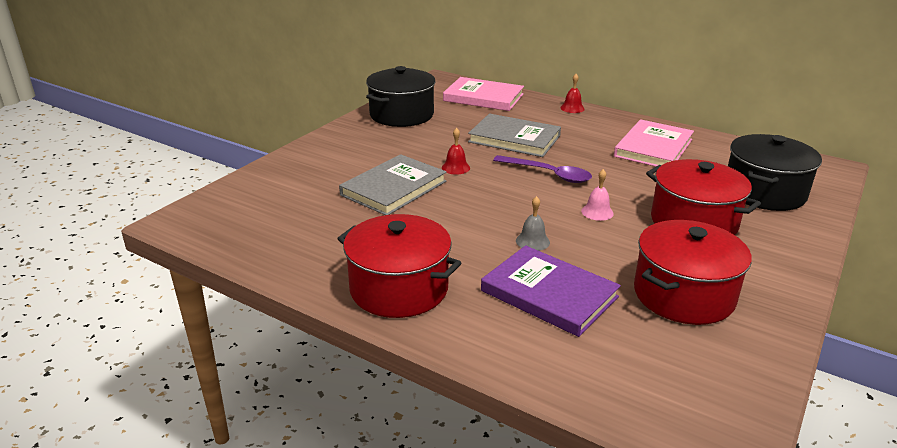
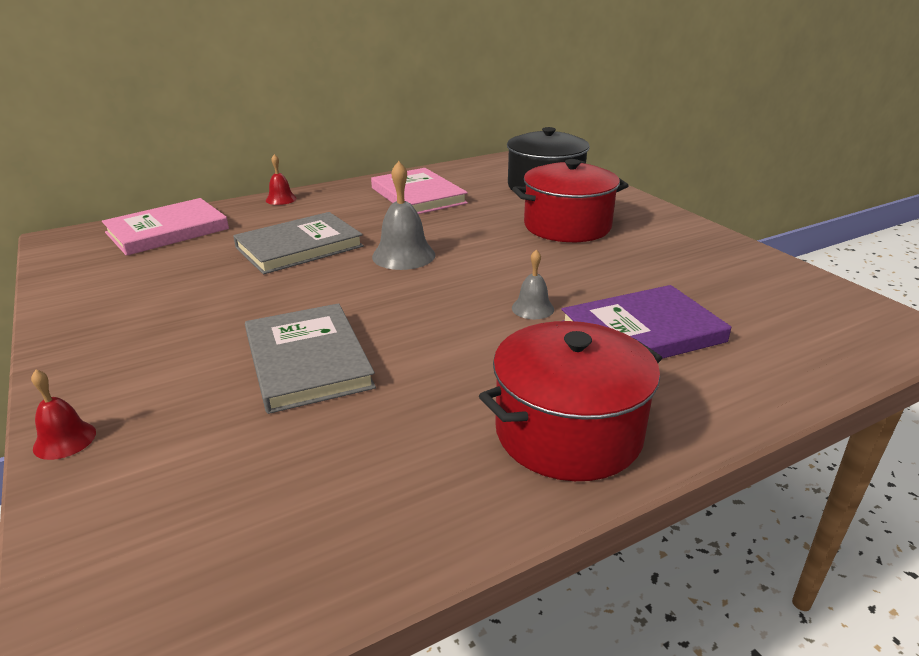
camera: 60 degrees left, 0 degrees up
black pot [366,66,436,127] -> none
red bell [442,128,470,175] -> red bell moved to [31,370,96,460]
purple spoon [493,155,592,183] -> grey bell [372,161,436,270]
pink bell [581,169,614,221] -> none
red pot [634,220,752,325] -> none

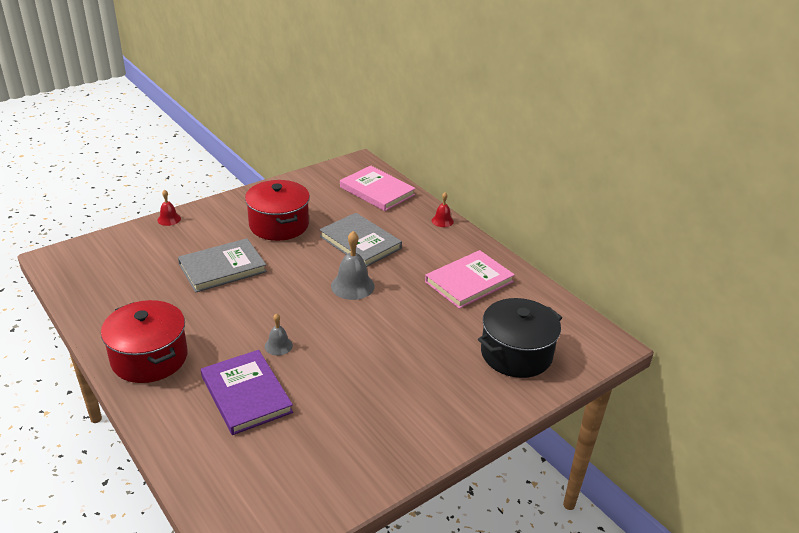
camera: 80 degrees right, 5 degrees up
red pot [512,159,629,242] -> red pot moved to [245,180,310,241]

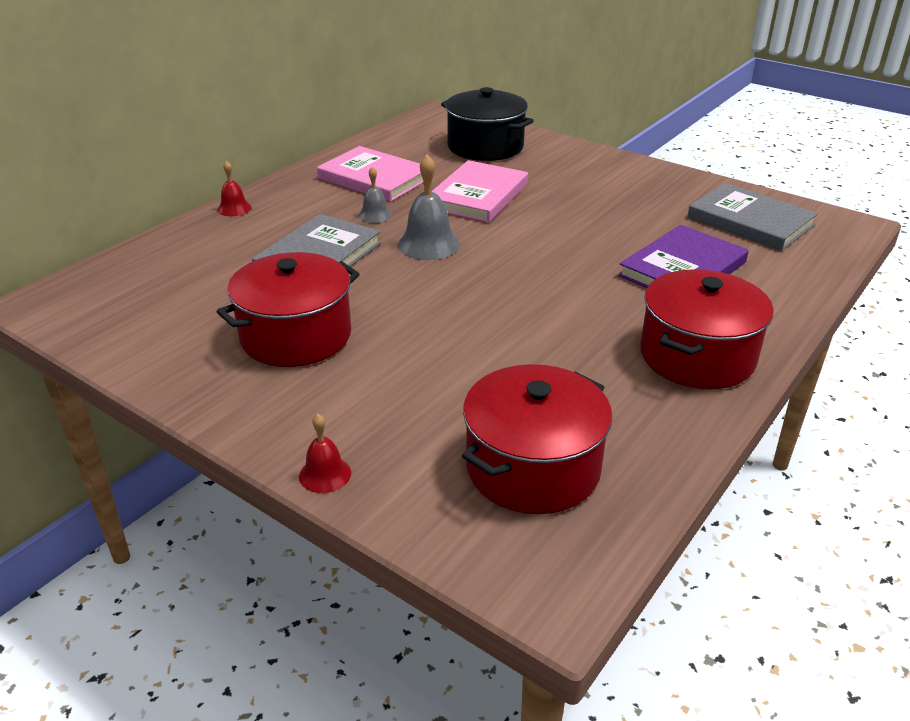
camera: 105 degrees left, 0 degrees up
grey book [178,238,267,293] -> grey book moved to [687,183,818,251]
grey bell [265,313,293,356] -> grey bell moved to [358,167,392,223]
pink book [340,166,416,211] -> pink book moved to [431,160,528,223]
none -> red pot [462,364,613,514]

